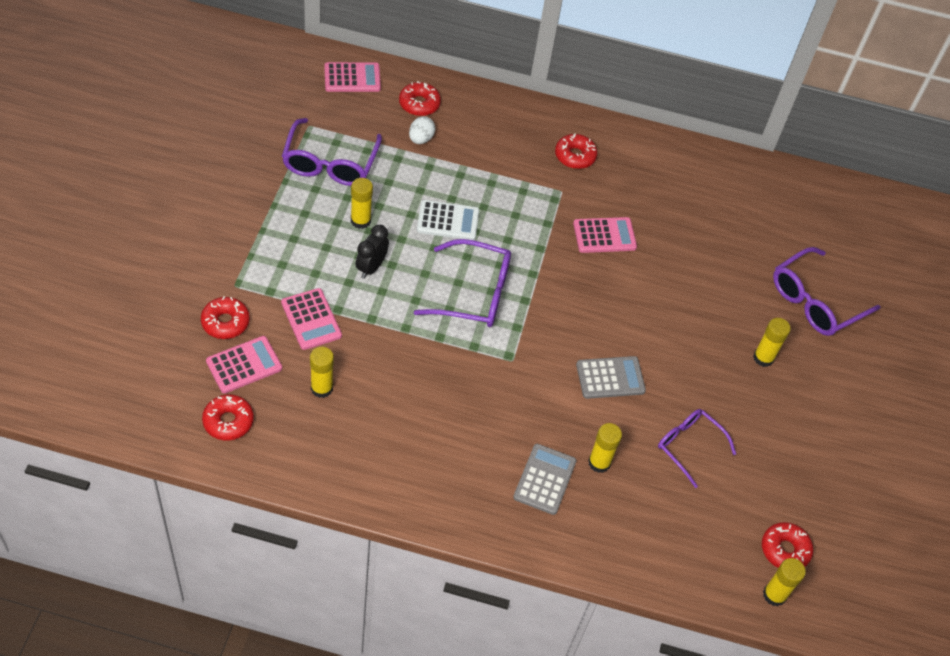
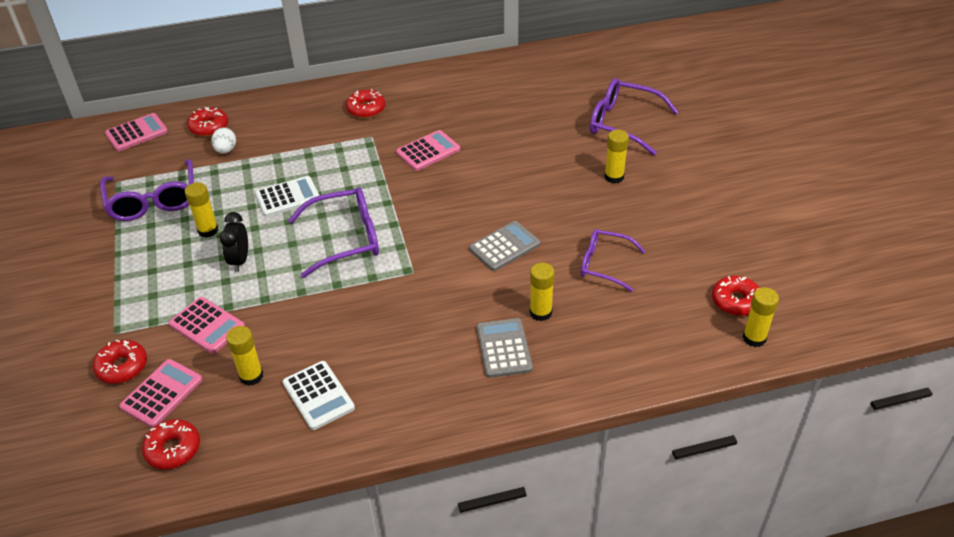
camera: 20 degrees left, 10 degrees down
purple glasses [773,247,881,336] -> purple glasses turned 90 degrees clockwise [590,78,679,155]
none -> white calculator [282,361,355,430]

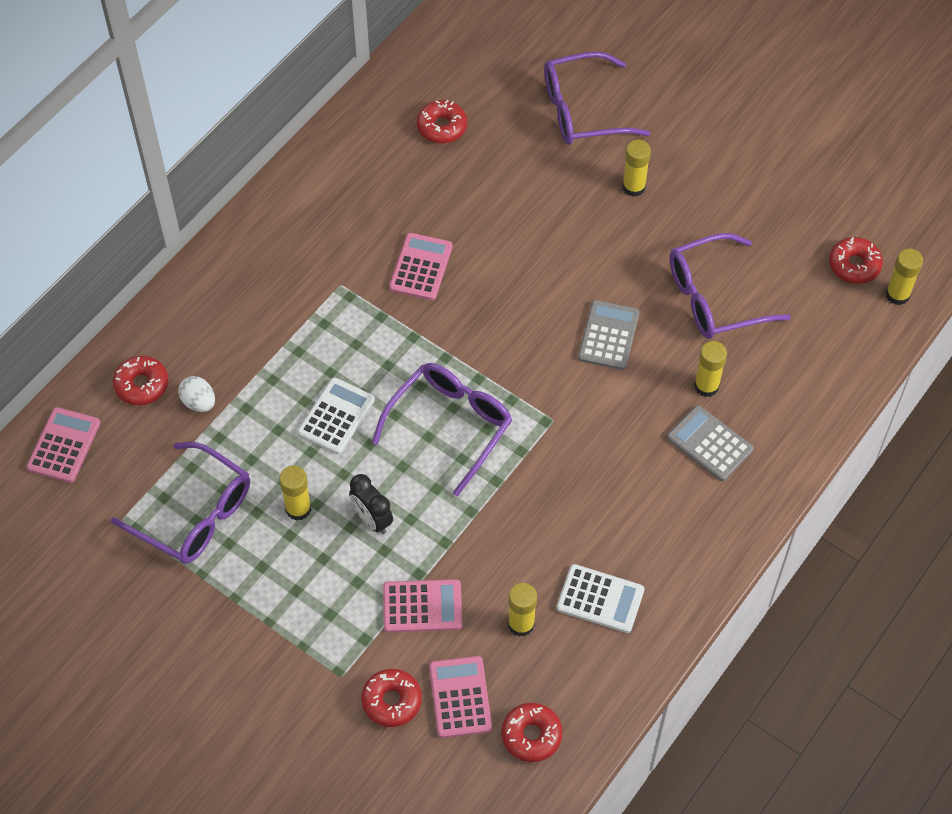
camera: 40 degrees left, 15 degrees up
red donut [346,89,385,118] -> red donut moved to [417,100,467,143]
purple glasses [581,229,646,292] -> purple glasses [669,233,791,339], size x1.51

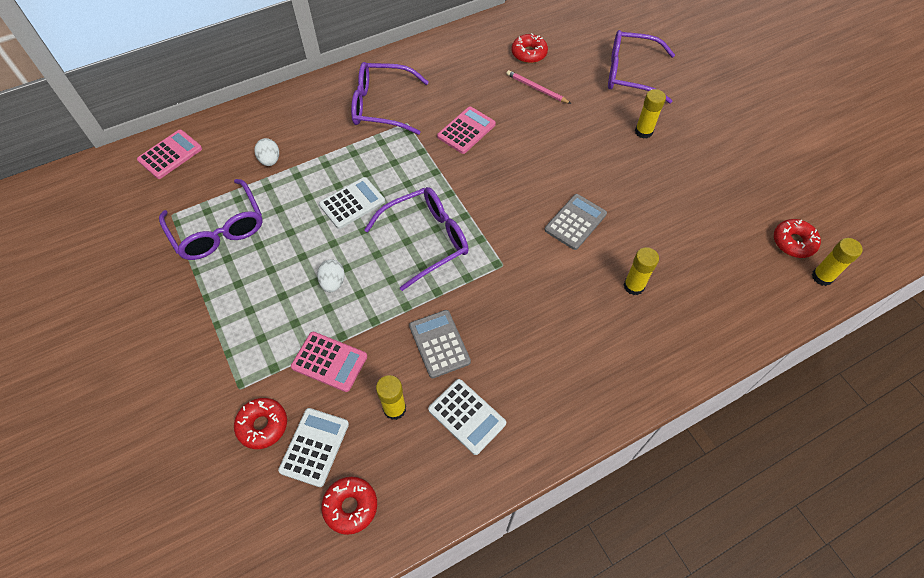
camera: 25 degrees right, 0 degrees up
red donut [113,356,169,405] -> none
yellow glue stick [279,466,311,521] -> none
black clock [349,474,393,534] -> white egg [317,259,345,292]
pink calculator [429,656,492,738] -> white calculator [278,408,349,487]
grey calculator [667,405,753,481] -> grey calculator moved to [409,310,471,378]
purple glasses [669,233,791,339] -> purple glasses moved to [351,62,429,135]
none -> pink pencil [506,70,571,104]

